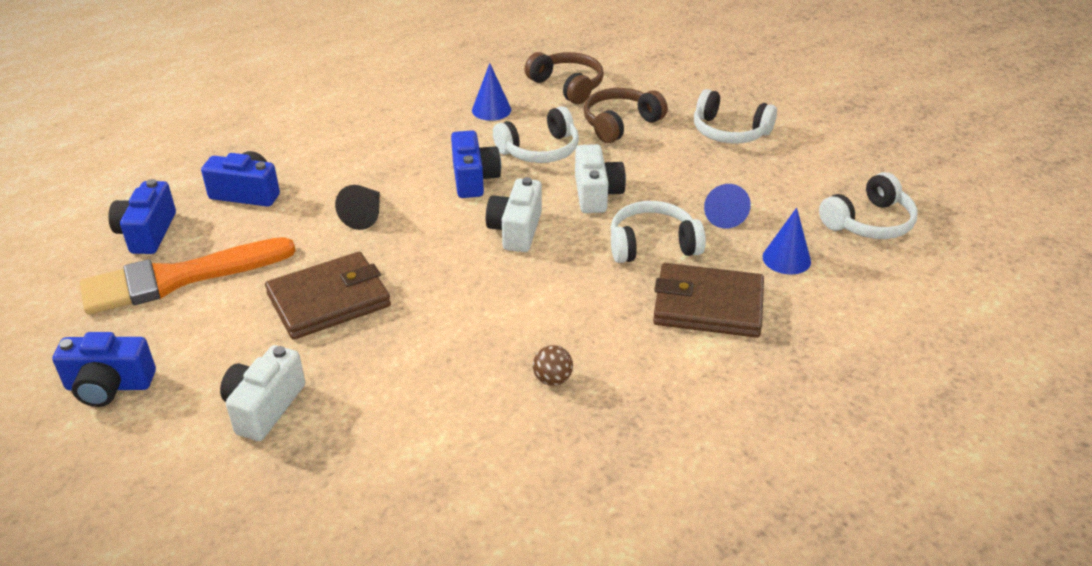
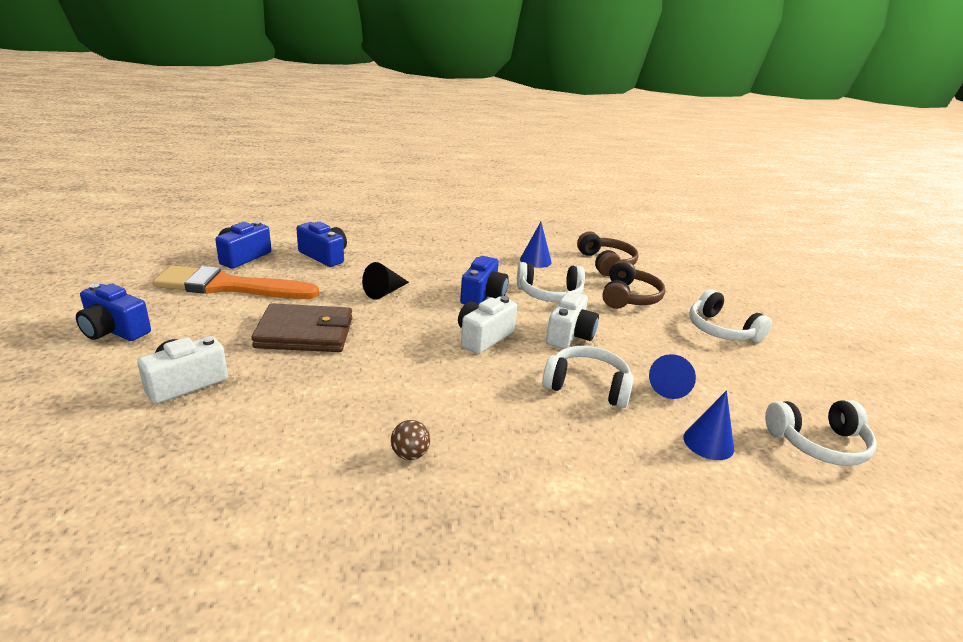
camera: 25 degrees right, 10 degrees down
brown headphones [584,88,668,143] -> brown headphones turned 120 degrees clockwise [602,260,665,309]
brown wallet [653,263,764,338] -> none

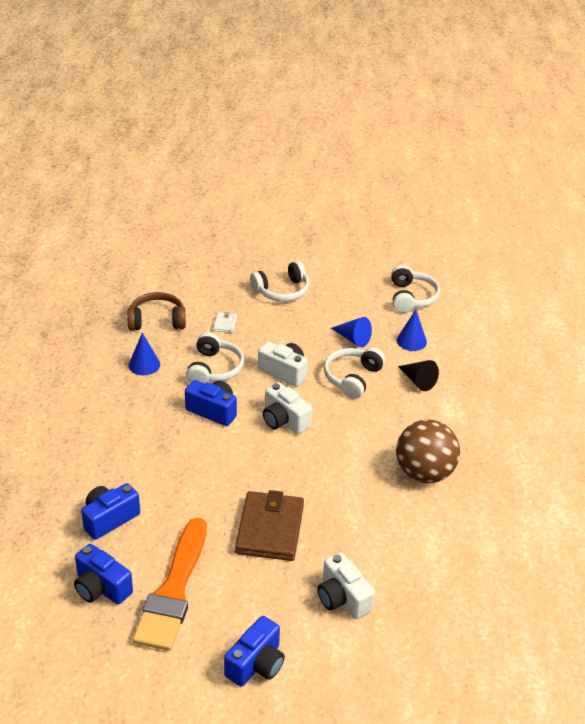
camera: 80 degrees left, 10 degrees up
black cone [362,262,409,300] -> black cone moved to [398,360,439,391]
brown ball [391,420,430,460] -> brown ball [396,419,460,483], size x2.47
brown headphones [602,260,665,309] -> white wallet [213,312,237,333]

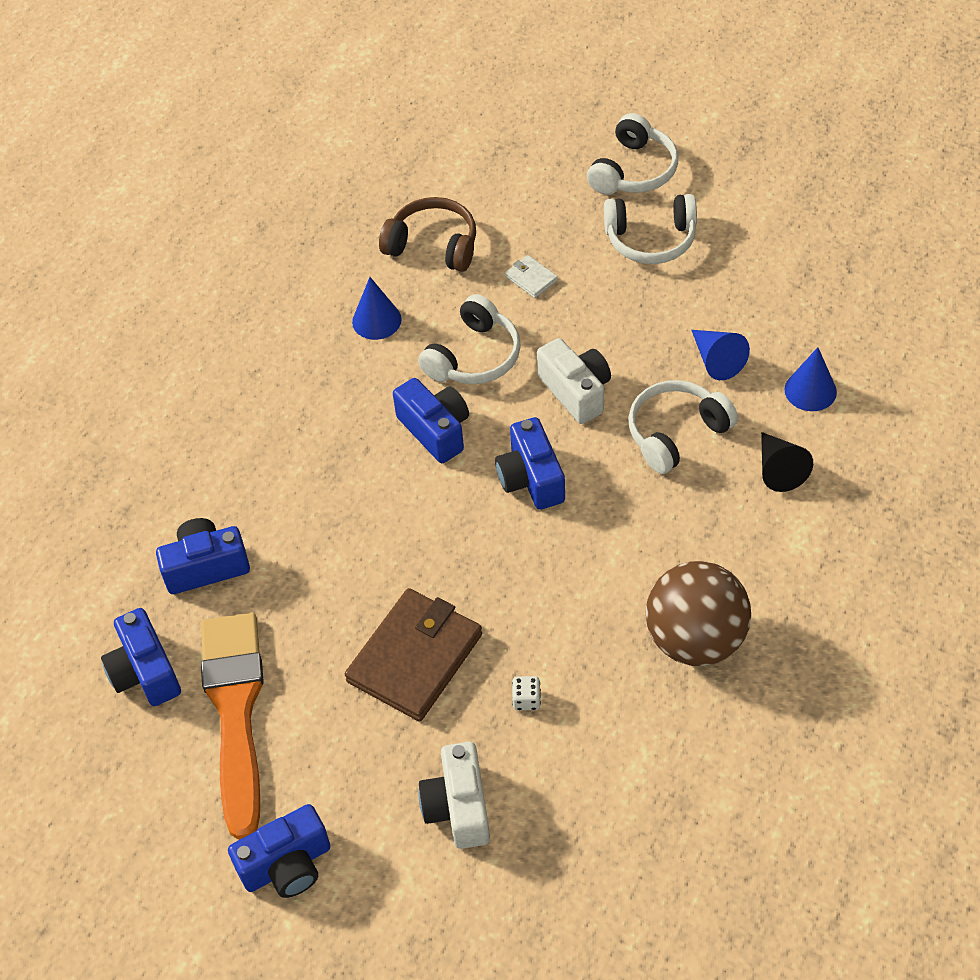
camera: 30 degrees right, 15 degrees up
orange brush [133,518,207,651] -> orange brush turned 135 degrees clockwise [201,613,264,840]
white wallet [213,312,237,333] -> white wallet turned 75 degrees counterclockwise [505,255,558,298]
white camera [263,382,312,434] -> blue camera [495,417,565,510]
white headphones [391,265,440,313] -> white headphones moved to [587,113,678,195]
none -> white dice [512,676,541,710]

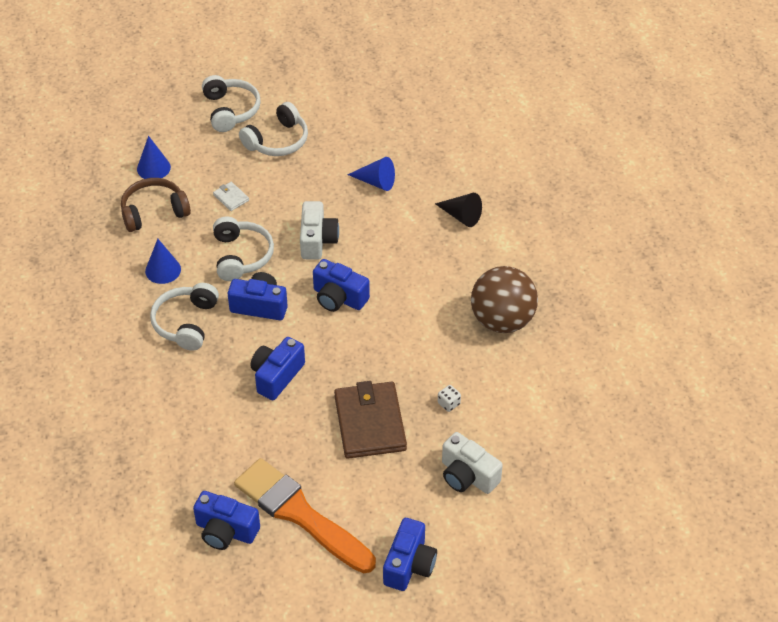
camera: 45 degrees left, 5 degrees down
blue camera [156,518,250,594] -> blue camera moved to [251,337,305,400]
white wallet [505,255,558,298] -> white wallet turned 45 degrees clockwise [213,182,249,211]
white camera [537,338,611,424] -> white camera turned 75 degrees clockwise [300,201,339,260]
white headphones [628,380,738,474] -> white headphones moved to [150,283,219,351]
blue cone [785,347,837,411] -> blue cone moved to [137,136,171,179]

